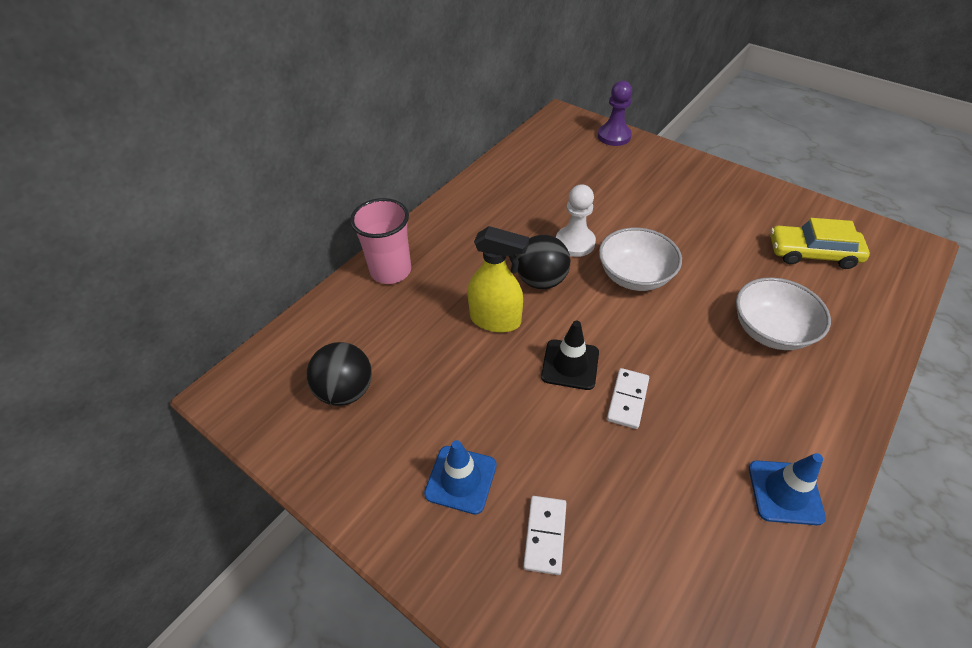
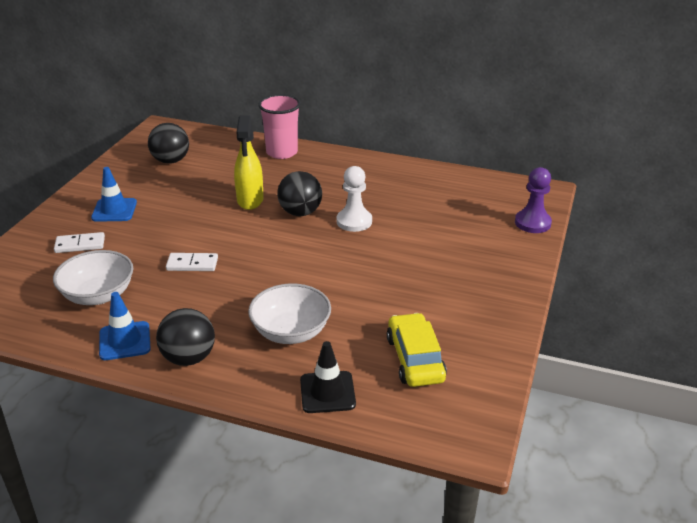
camera: 70 degrees right, 15 degrees down
black traffic cone [541,321,599,390] -> black traffic cone moved to [300,341,356,413]
white bowl [599,228,682,291] -> white bowl moved to [53,250,134,305]
none -> black ball [156,308,215,366]

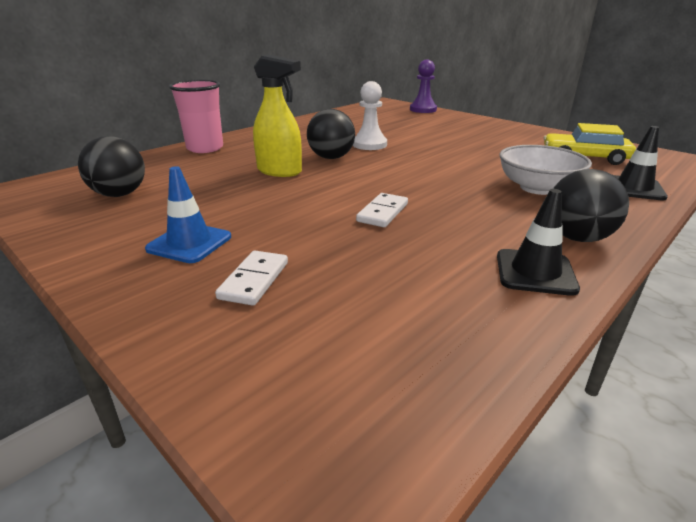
camera: 65 degrees left, 5 degrees down
white bowl [53,250,134,305] -> none
blue traffic cone [99,292,151,360] -> black traffic cone [497,189,580,296]

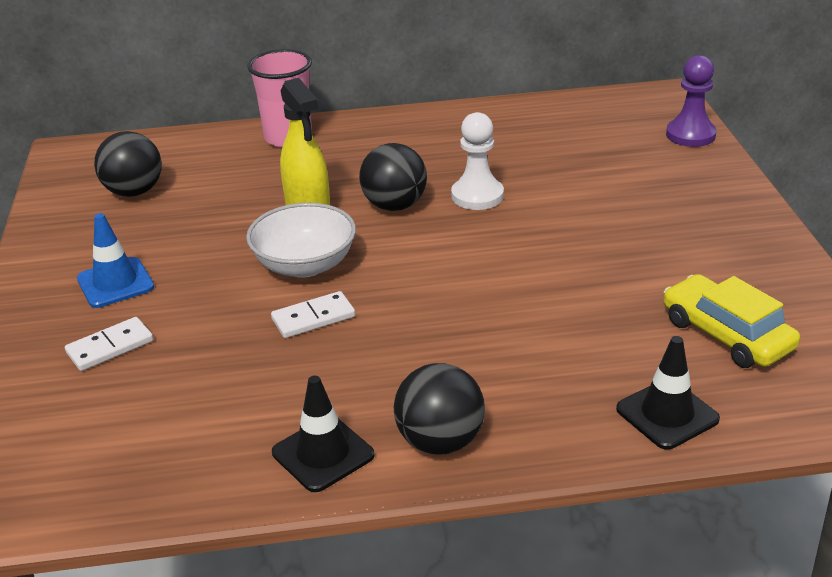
camera: 40 degrees right, 5 degrees up
white bowl [500,145,592,195] -> white bowl moved to [246,203,356,278]

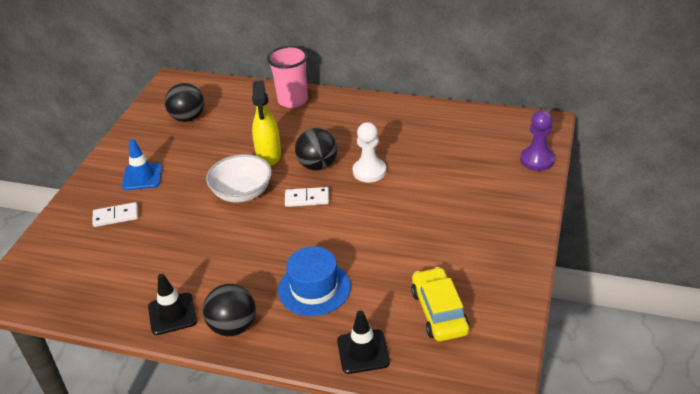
camera: 25 degrees right, 5 degrees up
white domino [271,291,355,338] -> white domino moved to [285,187,329,207]
none -> blue hat [278,247,351,316]

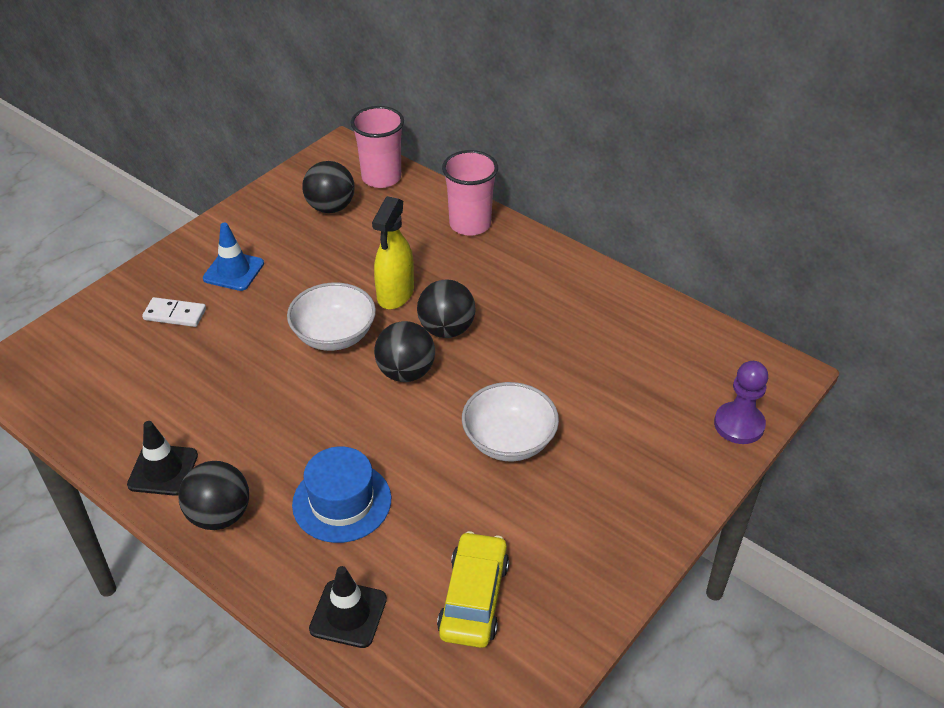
camera: 20 degrees right, 5 degrees up
white domino [285,187,329,207] -> black ball [374,321,435,382]
white pawn [353,122,386,182] -> none
none -> pink cup [351,106,404,188]
none -> white bowl [462,382,559,461]

